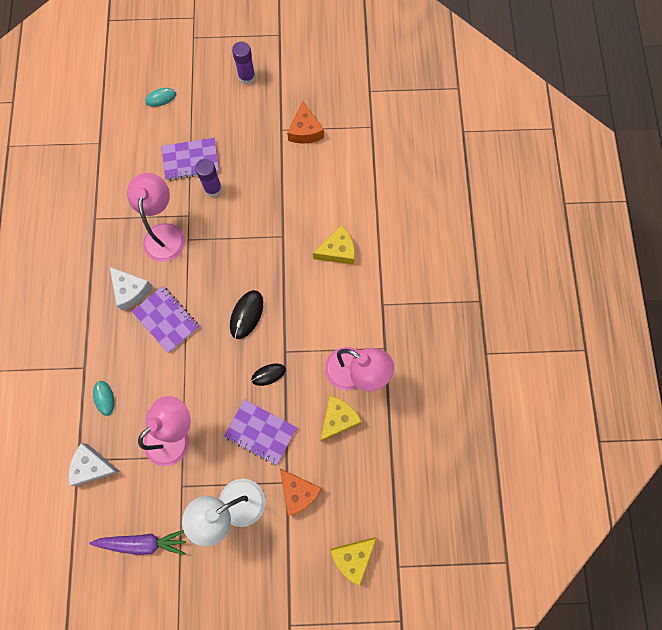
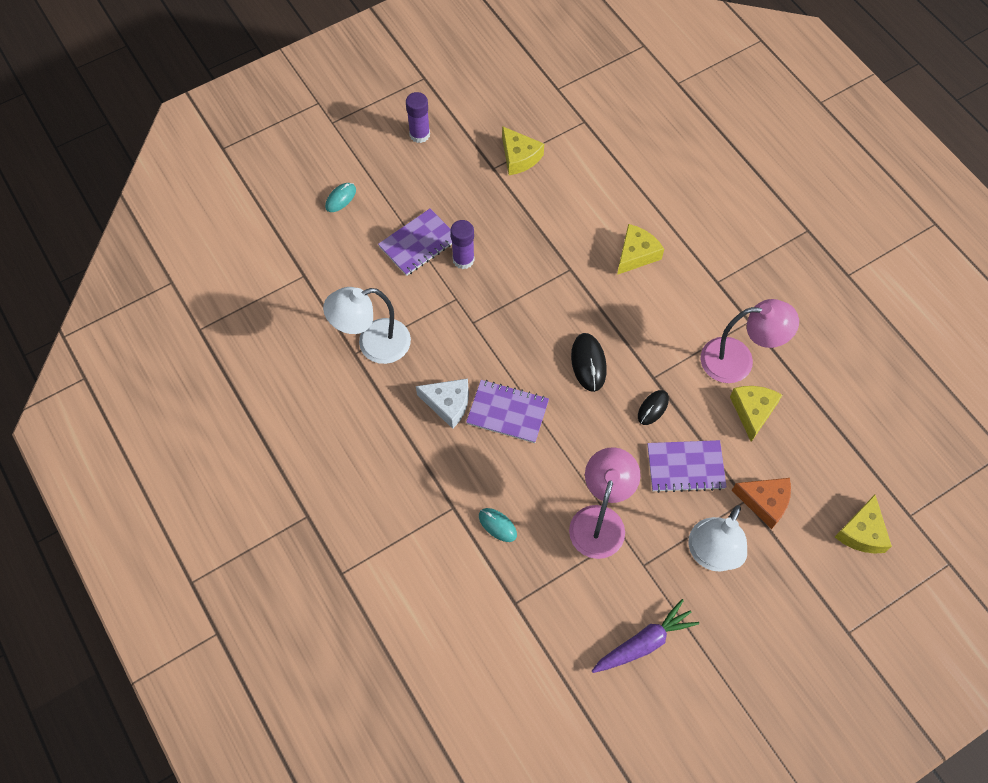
camera: 30 degrees left, 10 degrees down
white cheese [69,443,120,486] -> none
pink lamp [127,173,185,262] -> none
orange cheese [287,101,324,144] -> yellow cheese [502,126,544,175]
none -> white lamp [323,287,411,364]

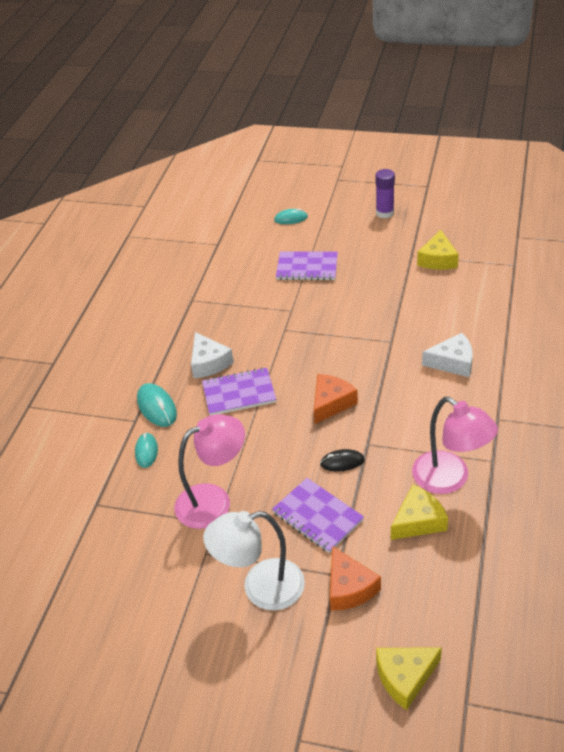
camera: 50 degrees right, 20 degrees down
white lamp [323,287,411,364] -> none
purple glue stick [450,220,475,269] -> none
purple notebook [466,380,549,443] -> purple notebook turned 75 degrees counterclockwise [202,367,276,415]
black mouse [571,333,607,392] -> orange cheese [314,374,358,424]
purple carrot [592,599,699,673] -> none
yellow cheese [617,224,664,275] -> white cheese [422,333,473,377]
none -> turquoise mouse [137,383,177,427]

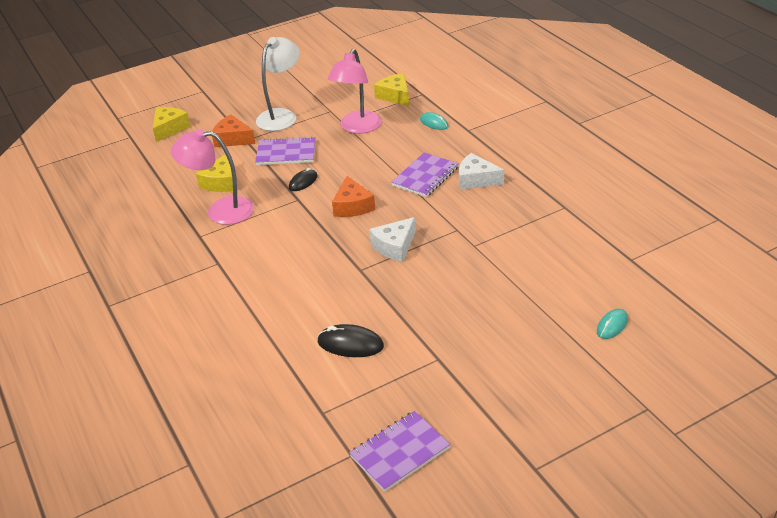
camera: 135 degrees right, 5 degrees down
turquoise mouse [137,383,177,427] -> none
purple notebook [276,251,338,281] -> purple notebook moved to [349,411,451,492]
purple glue stick [376,169,395,218] -> none
yellow cheese [417,230,459,270] -> yellow cheese moved to [374,73,409,106]
white cheese [422,333,473,377] -> white cheese moved to [369,217,416,262]
none -> black mouse [317,324,384,357]

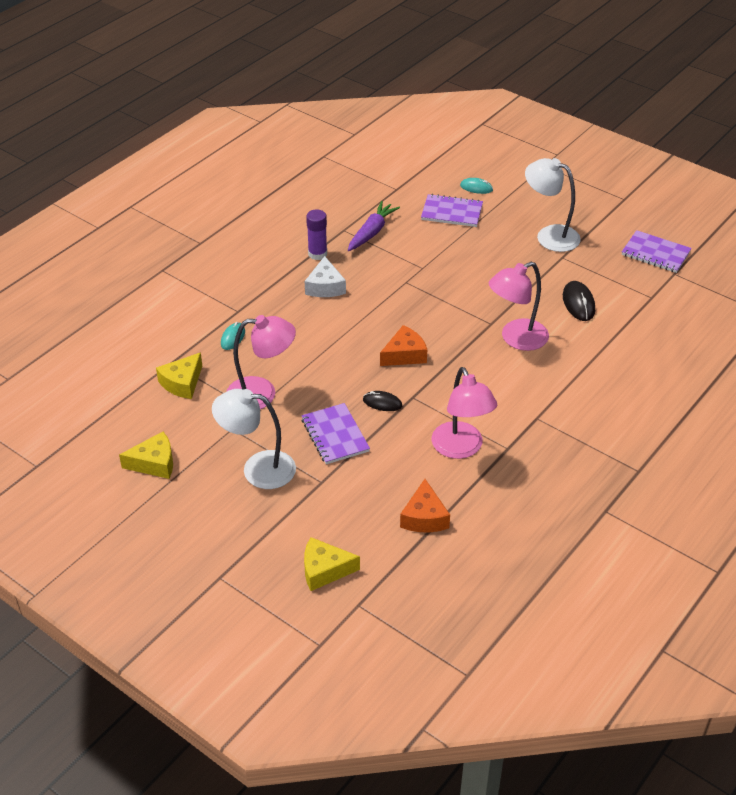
camera: 115 degrees left, 5 degrees up
yellow cheese [196,155,233,192] -> yellow cheese moved to [119,432,173,479]
orange cheese [212,115,255,147] -> orange cheese moved to [400,479,450,532]
white cheese [369,217,416,262] -> none
purple notebook [391,152,459,197] -> purple notebook moved to [421,194,483,227]
none -> purple glue stick [306,209,327,260]
none -> purple carrot [348,201,400,251]
none -> pink lamp [489,262,549,351]
none -> white lamp [525,158,581,252]

